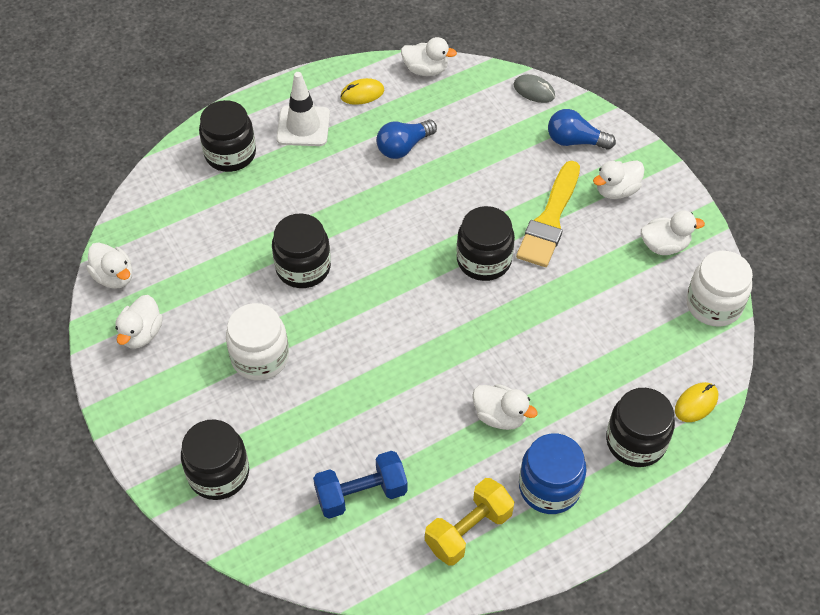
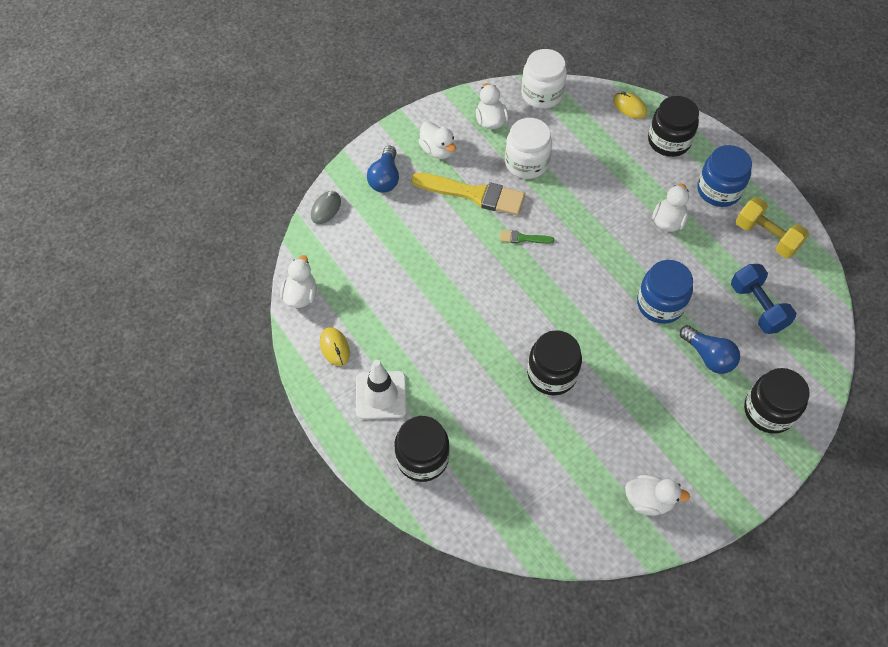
camera: 95 degrees left, 5 degrees up
white duck [87,242,132,289] -> none
white jar [226,303,289,381] -> white jar moved to [505,118,552,179]
blue light bulb [377,120,437,159] -> blue light bulb moved to [680,325,740,374]
black jar [457,206,515,281] -> green brush [499,230,554,244]
none -> blue jar [637,260,693,324]

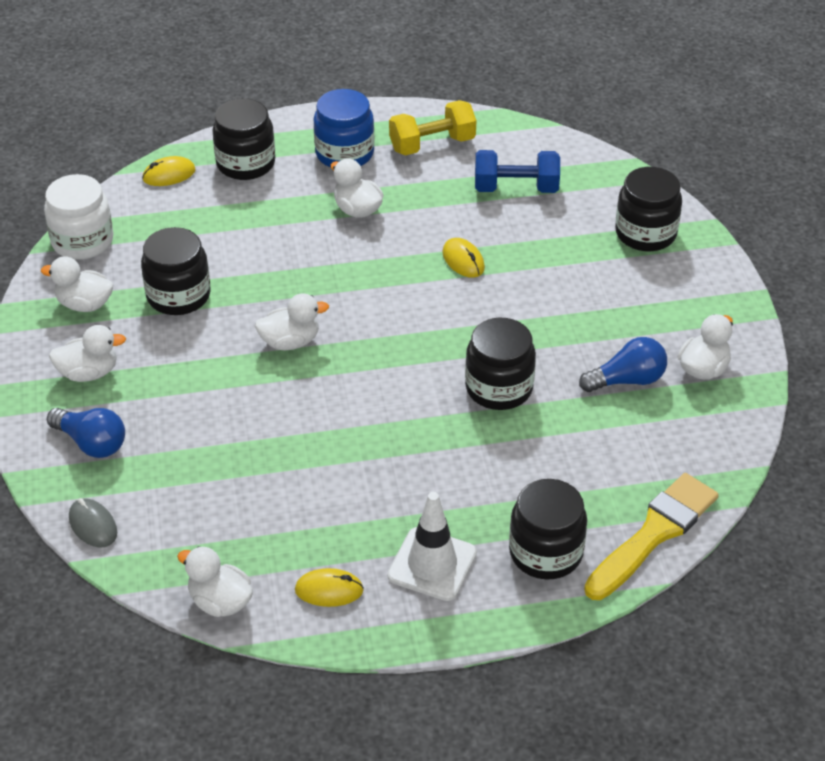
camera: 65 degrees left, 15 degrees down
yellow brush [411,173,525,215] -> yellow brush moved to [584,473,719,600]
green brush [499,230,554,244] -> white duck [255,293,329,350]
white jar [505,118,552,179] -> black jar [141,227,211,315]
blue jar [637,260,693,324] -> yellow mouse [442,238,485,278]
blue light bulb [680,325,740,374] -> blue light bulb moved to [579,337,667,392]

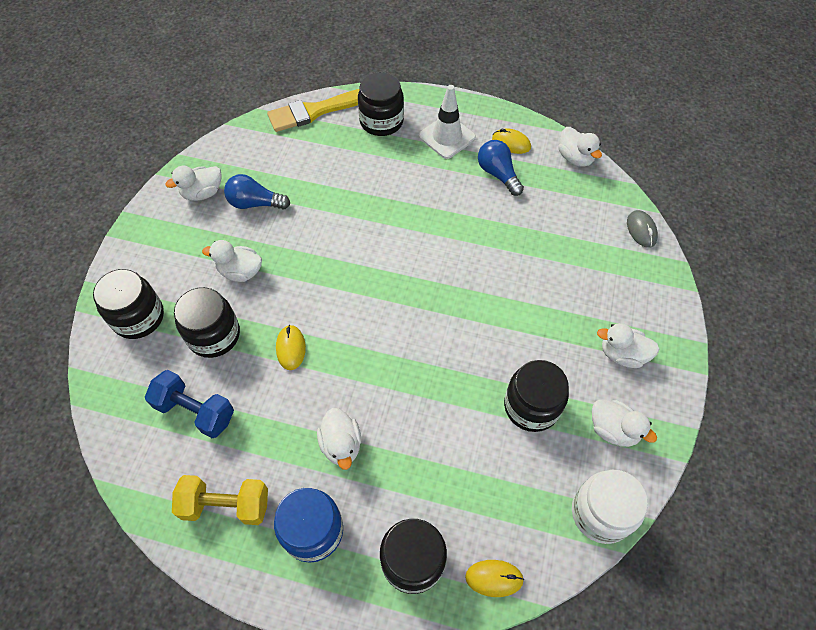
camera: 155 degrees left, 15 degrees up
blue light bulb [47,408,125,458] -> blue light bulb moved to [478,140,524,196]
white duck [255,293,329,350] -> white duck moved to [202,240,262,282]
black jar [465,318,536,410] -> black jar moved to [174,287,240,358]

